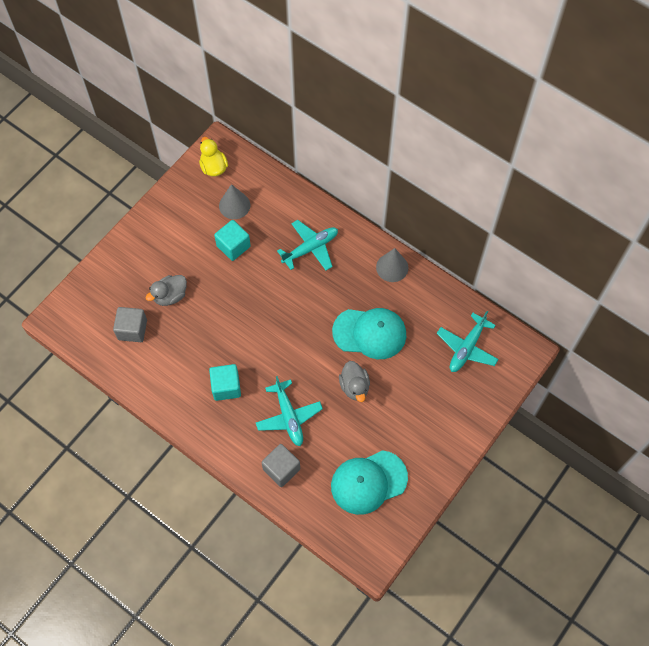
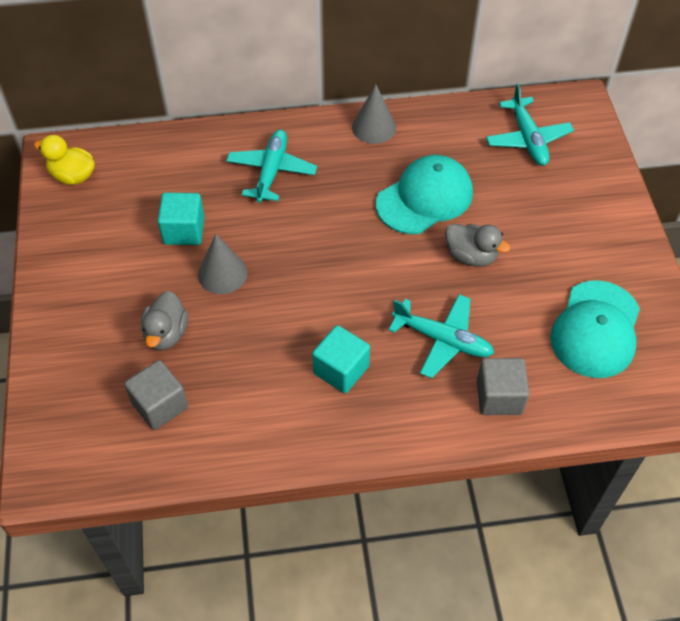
camera: 45 degrees left, 10 degrees down
grey cone [219,184,250,219] -> grey cone moved to [198,234,247,294]

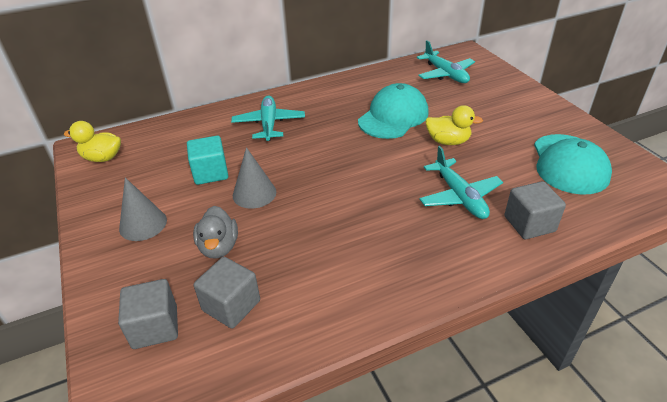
camera: 15 degrees left, 15 degrees down
turquoise cube [312,325,370,393] -> none
grey cone [352,85,396,144] -> grey cone moved to [119,178,167,241]
turquoise plane [388,294,494,378] -> turquoise plane turned 60 degrees clockwise [419,146,503,219]
grey duck [445,223,510,267] -> yellow duck [425,105,483,145]
none -> grey cube [118,279,178,349]

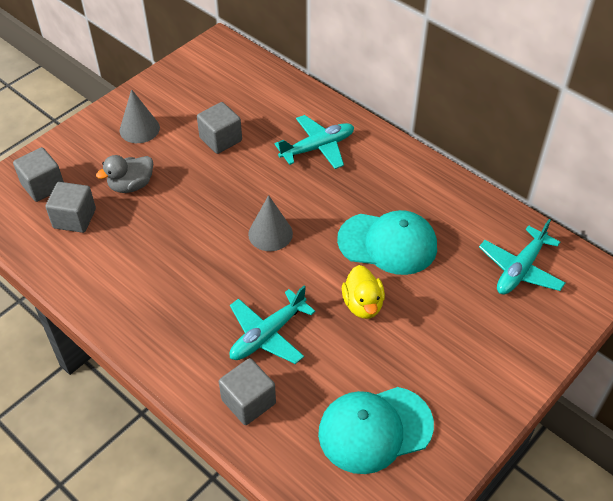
camera: 65 degrees right, 10 degrees up
yellow duck [64,121,121,162] -> none
turquoise cube [187,136,228,185] -> grey cube [197,102,242,154]
grey cone [233,147,276,209] -> grey cone moved to [248,195,293,251]

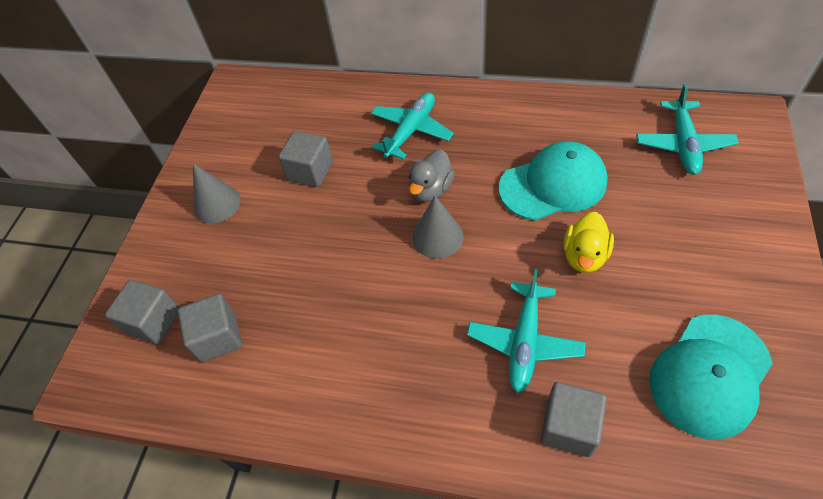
camera: 25 degrees left, 5 degrees up
grey duck [96,155,153,193] -> grey duck moved to [408,149,455,202]
yellow duck [342,265,385,319] -> yellow duck turned 60 degrees clockwise [563,212,614,273]

